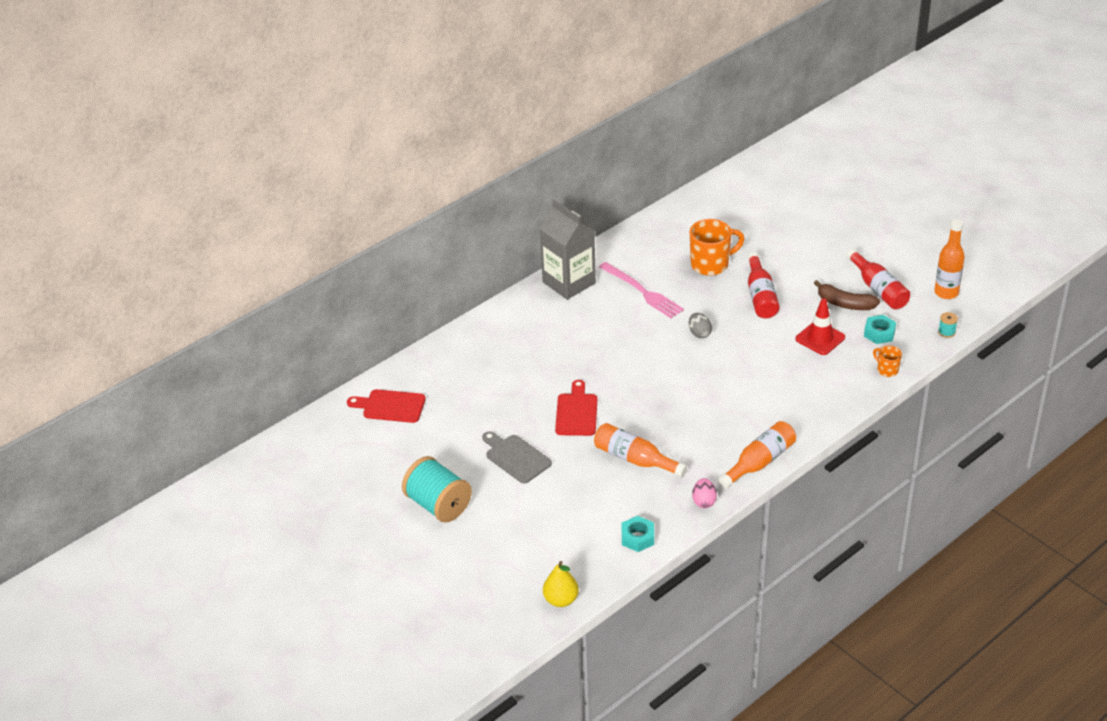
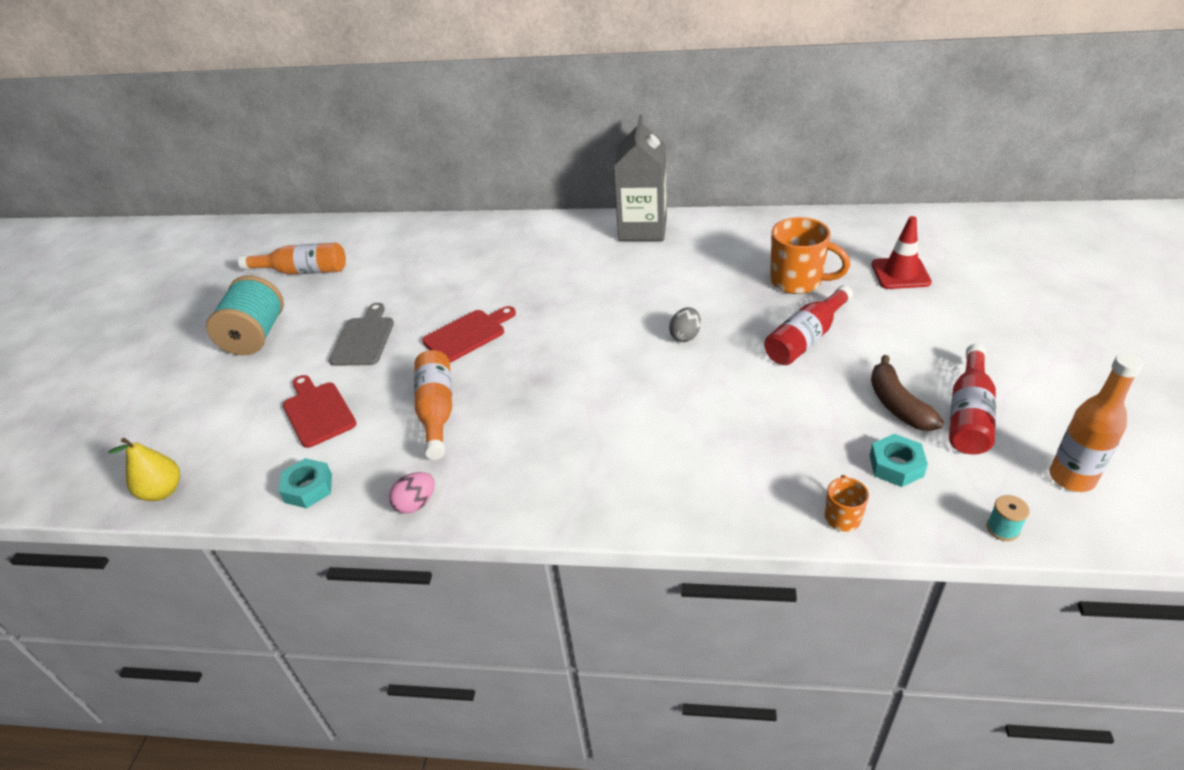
camera: 50 degrees right, 0 degrees up
red cutting board [347,389,426,423] -> red cutting board moved to [283,375,357,448]
pink fork [599,262,684,318] -> none
orange bottle [718,421,796,489] -> orange bottle moved to [238,243,346,274]
red traffic cone [795,298,845,355] -> red traffic cone moved to [871,216,932,289]

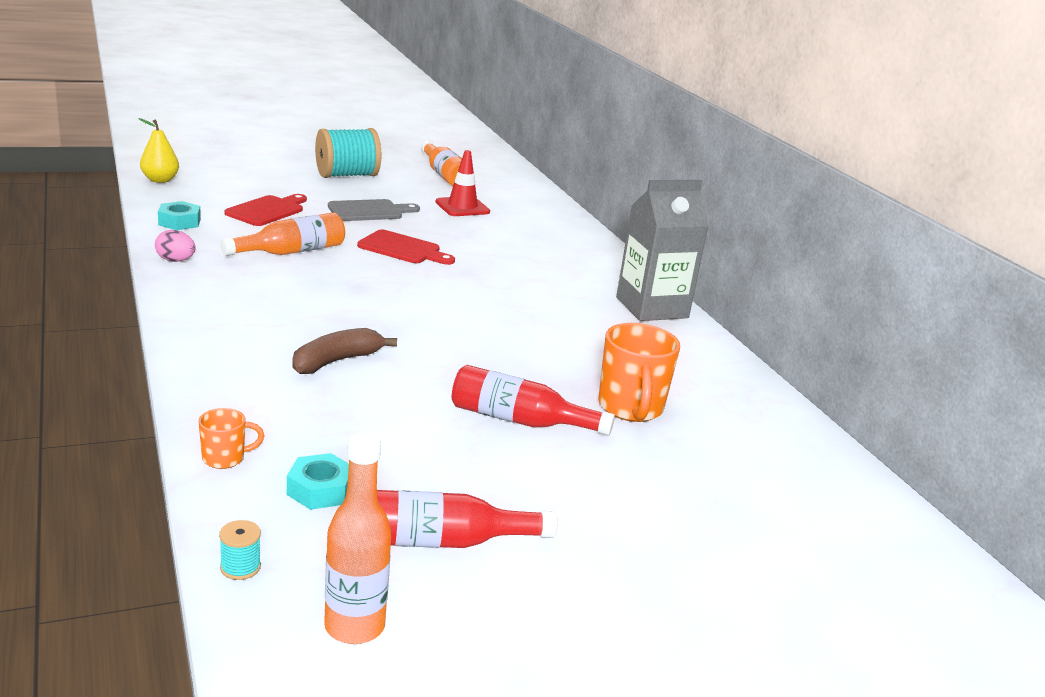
camera: 55 degrees right, 15 degrees down
grey egg [669,307,701,342] -> none
red traffic cone [871,216,932,289] -> red traffic cone moved to [436,150,490,216]
brown banana [871,355,944,431] -> brown banana moved to [292,328,397,374]

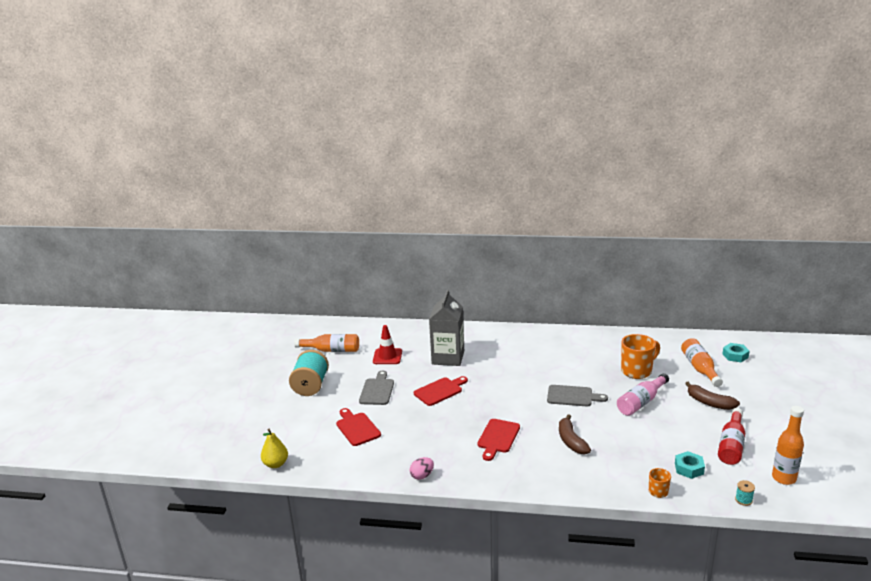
camera: 55 degrees left, 0 degrees up
turquoise nut [158,201,201,230] -> turquoise nut moved to [723,343,749,362]
orange bottle [220,212,345,256] -> orange bottle moved to [681,338,723,387]
red bottle [452,365,615,435] -> pink bottle [617,373,669,416]
orange mug [598,323,680,422] -> orange mug turned 60 degrees counterclockwise [621,334,660,379]
grey carton [616,180,709,321] -> grey carton moved to [429,289,464,366]
none -> red cutting board [478,419,520,461]
none -> grey cutting board [547,385,608,406]
none -> brown banana [685,382,740,410]

